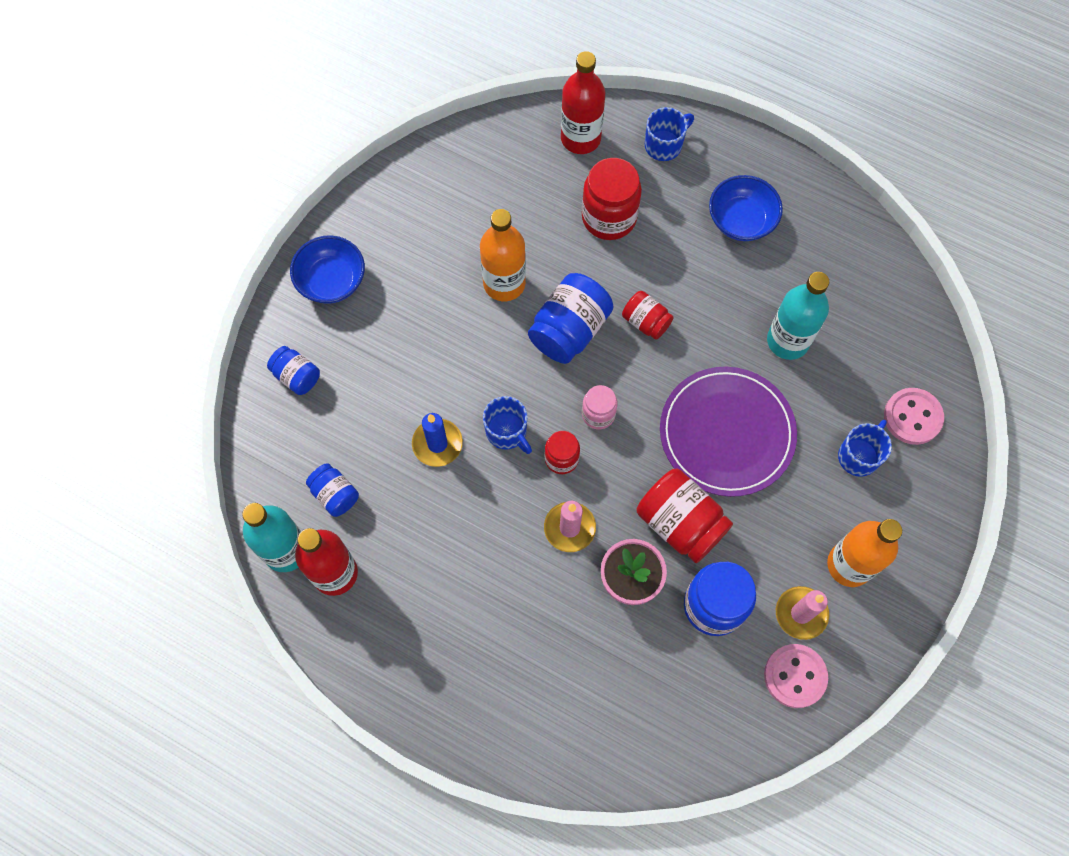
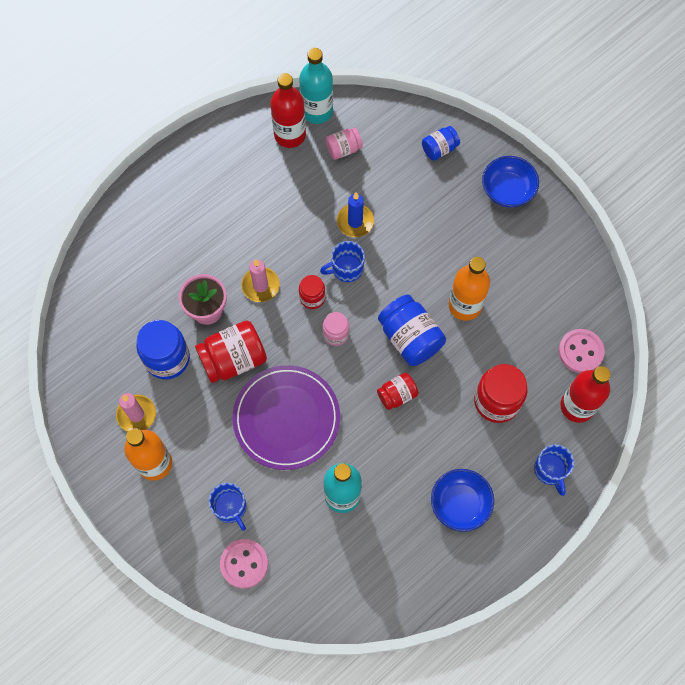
camera: 110 degrees right, 0 degrees up
blue jar [306,463,359,517] -> pink jar [325,128,363,160]
pink button [764,644,828,708] -> pink button moved to [558,329,605,373]

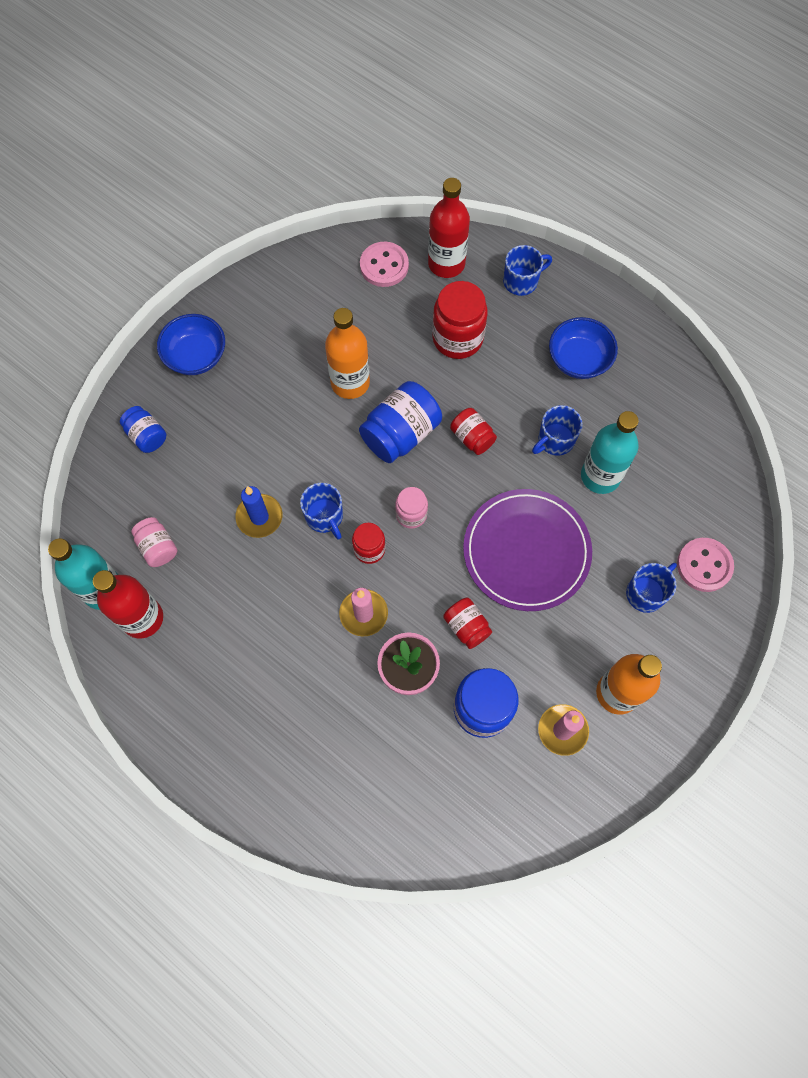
camera: 100 degrees left, 0 degrees up
red jar [195,320,267,383] -> red jar [443,597,492,649], size x0.57
none -> blue mug [532,405,583,456]

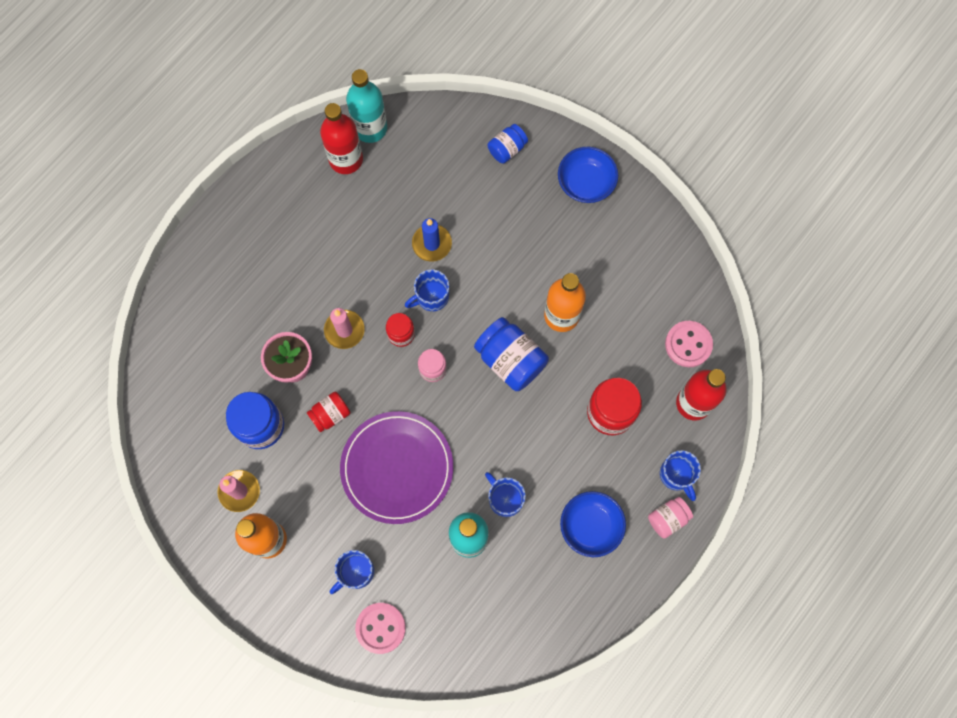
camera: 90 degrees right, 5 degrees up
pink jar [131,517,177,567] -> pink jar moved to [648,497,693,539]
red jar [450,408,497,455] -> none
blue mug [626,563,677,613] -> blue mug turned 90 degrees clockwise [330,550,374,594]

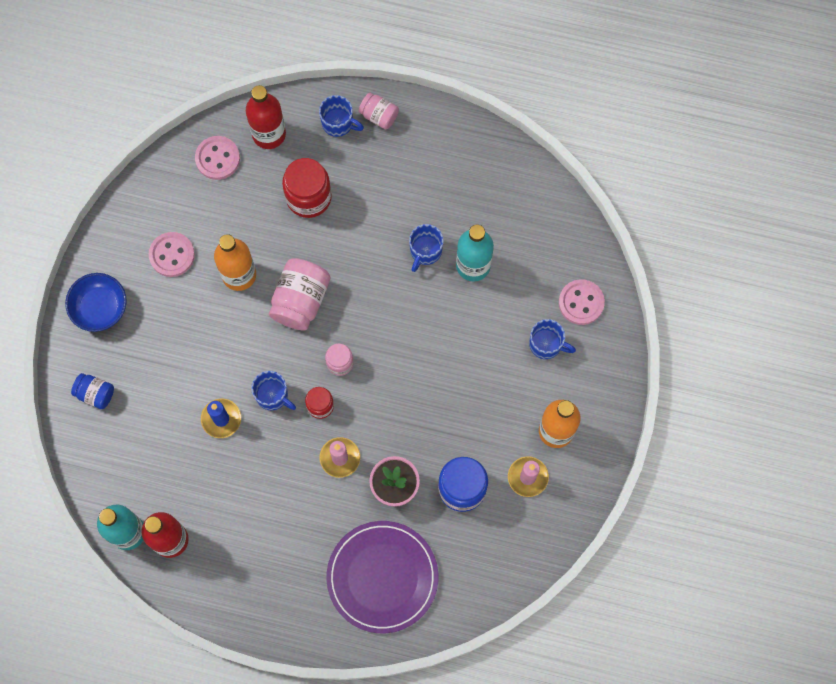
camera: 115 degrees left, 0 degrees up
red jar [307,392,350,432] -> none
purple plate [340,411,453,524] -> purple plate moved to [326,521,438,633]
blue jar [474,317,549,391] -> pink jar [269,258,330,331]
blue bowl [560,491,626,557] -> none
blue mug [660,450,701,501] -> blue mug turned 75 degrees clockwise [319,95,364,137]
none -> pink button [149,232,195,277]

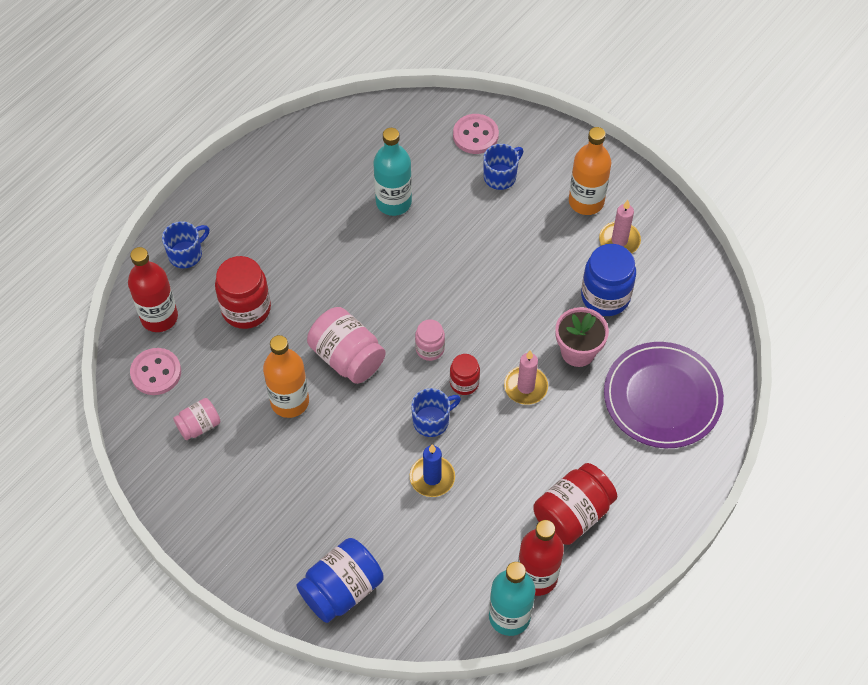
camera: 65 degrees left, 15 degrees down
blue bowl [65,273,127,332] -> none
blue jar [71,373,114,409] -> blue jar [297,538,384,623], size x1.75
pink button [149,232,195,277] -> none
pink jar [359,93,399,129] -> pink jar moved to [173,398,221,440]
blue mug [409,224,444,272] -> none
none -> red jar [533,463,617,545]

